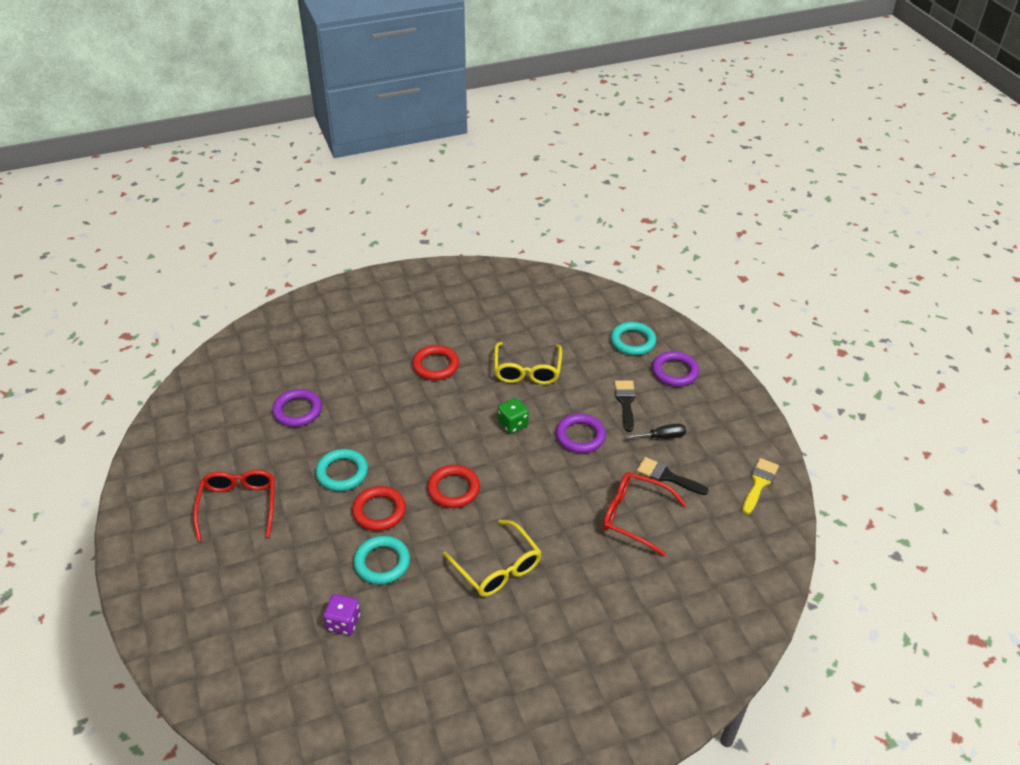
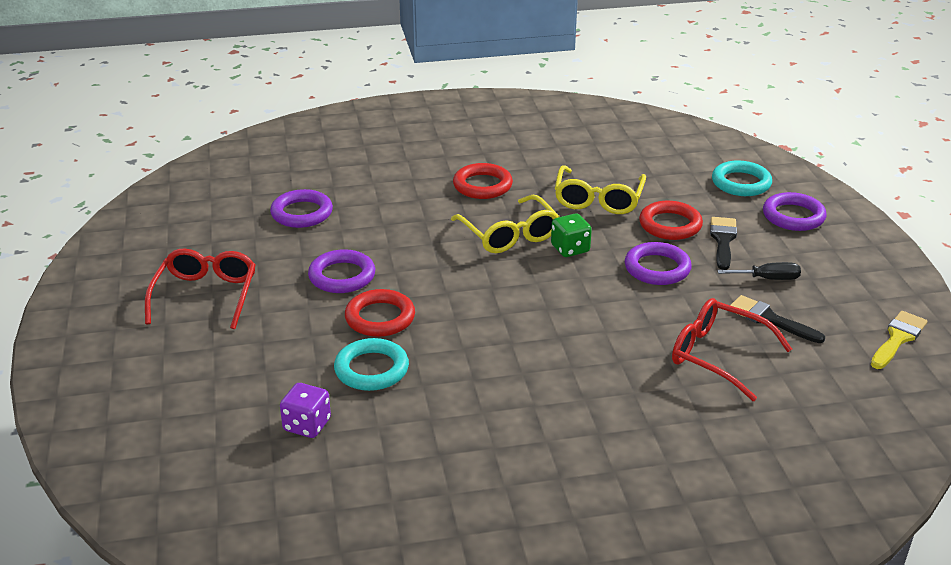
camera: 10 degrees right, 10 degrees down
turquoise ring [315,449,368,491] -> purple ring [308,249,375,293]
red ring [427,465,480,508] -> red ring moved to [639,201,703,240]
yellow glasses [443,520,541,597] -> yellow glasses moved to [451,195,560,253]

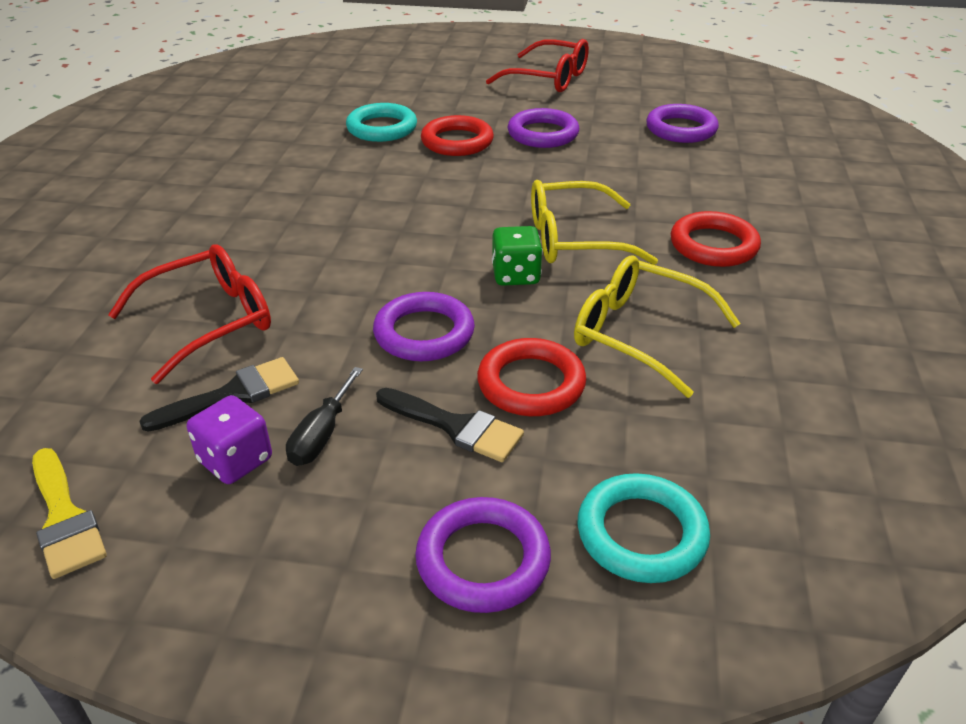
camera: 110 degrees right, 5 degrees up
purple dice [280,383,331,438] -> purple dice moved to [187,395,272,484]

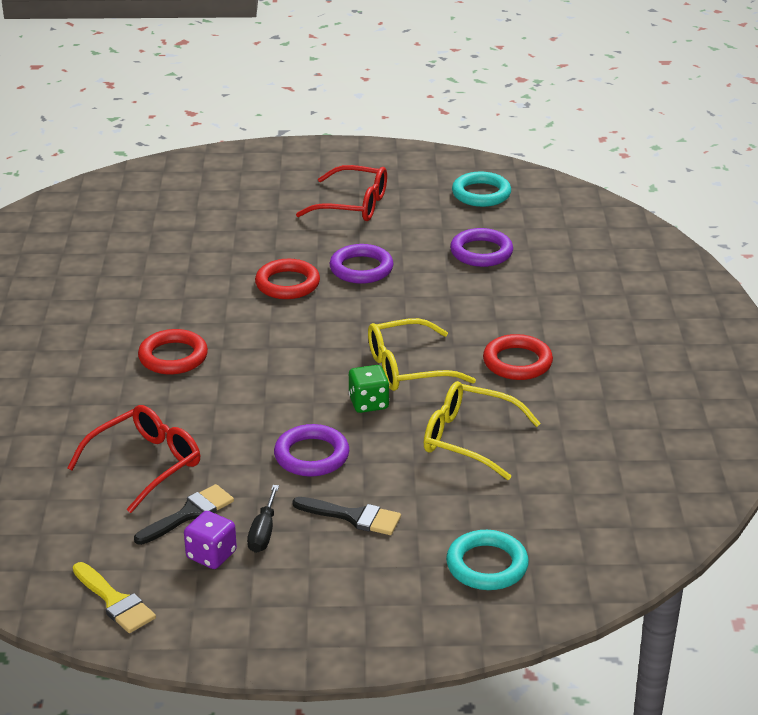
camera: 10 degrees left, 5 degrees down
turquoise ring [346,103,417,142] -> turquoise ring moved to [452,172,511,207]
purple ring [415,497,551,613] -> none
red ring [477,338,586,416] -> red ring moved to [138,329,208,374]

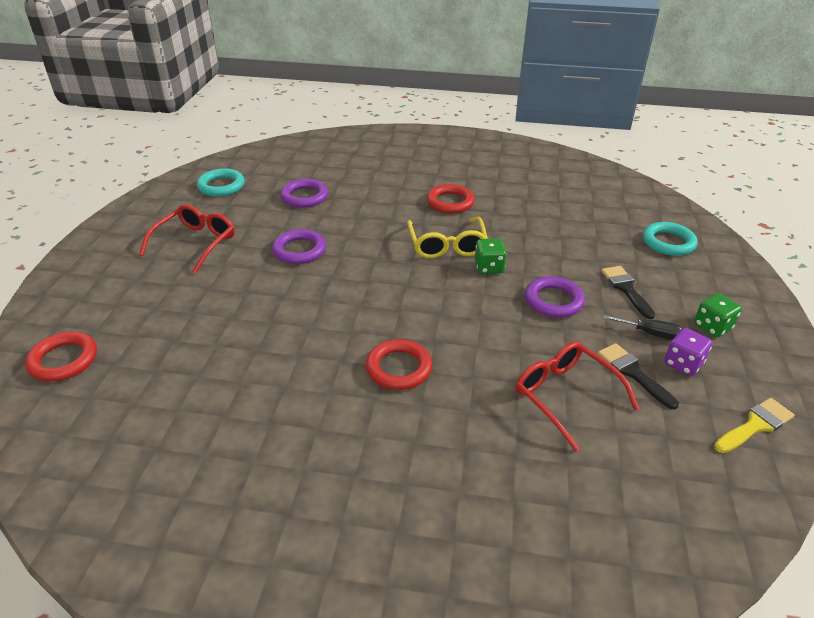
camera: 80 degrees left, 5 degrees up
red ring [255,259,320,299] -> red ring moved to [25,332,97,382]
black brush [292,497,401,535] -> black brush turned 45 degrees counterclockwise [601,266,655,319]
yellow glasses [424,381,541,480] -> none
none -> green dice [694,293,742,337]

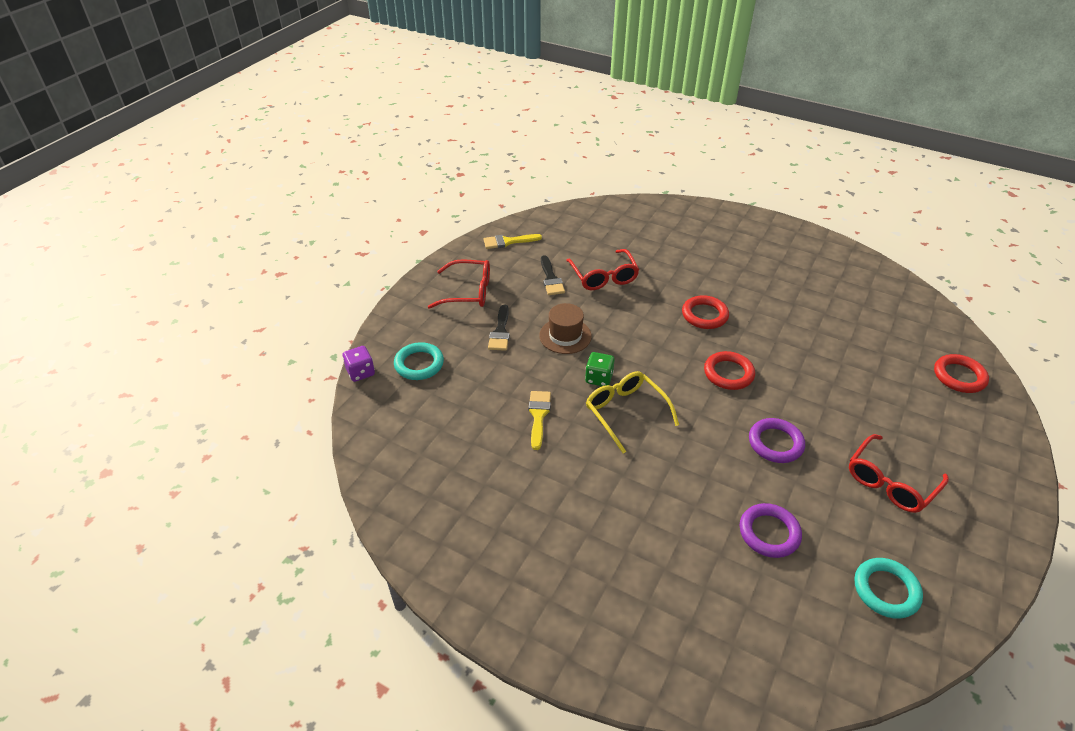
camera: 160 degrees left, 5 degrees up
yellow glasses [407,217,488,258] -> yellow glasses turned 45 degrees counterclockwise [586,371,679,454]
red ring [427,184,475,214] -> red ring moved to [704,351,755,390]
purple ring [525,276,585,318] -> brown hat [539,303,592,354]
black screwdriver [604,315,683,340] -> none
purple dice [664,328,712,376] -> purple dice moved to [343,346,375,382]
green dice [694,293,742,337] -> red glasses [428,259,490,309]
none -> yellow brush [529,391,551,450]

